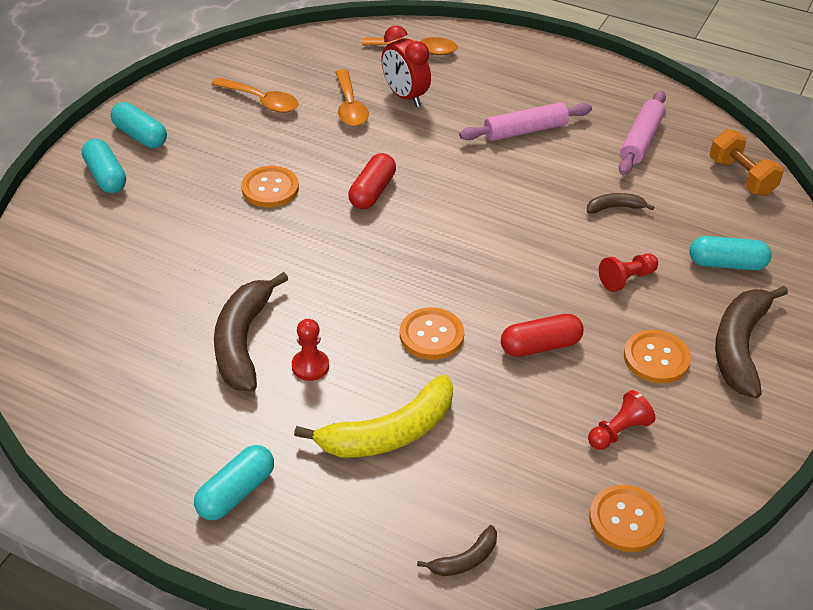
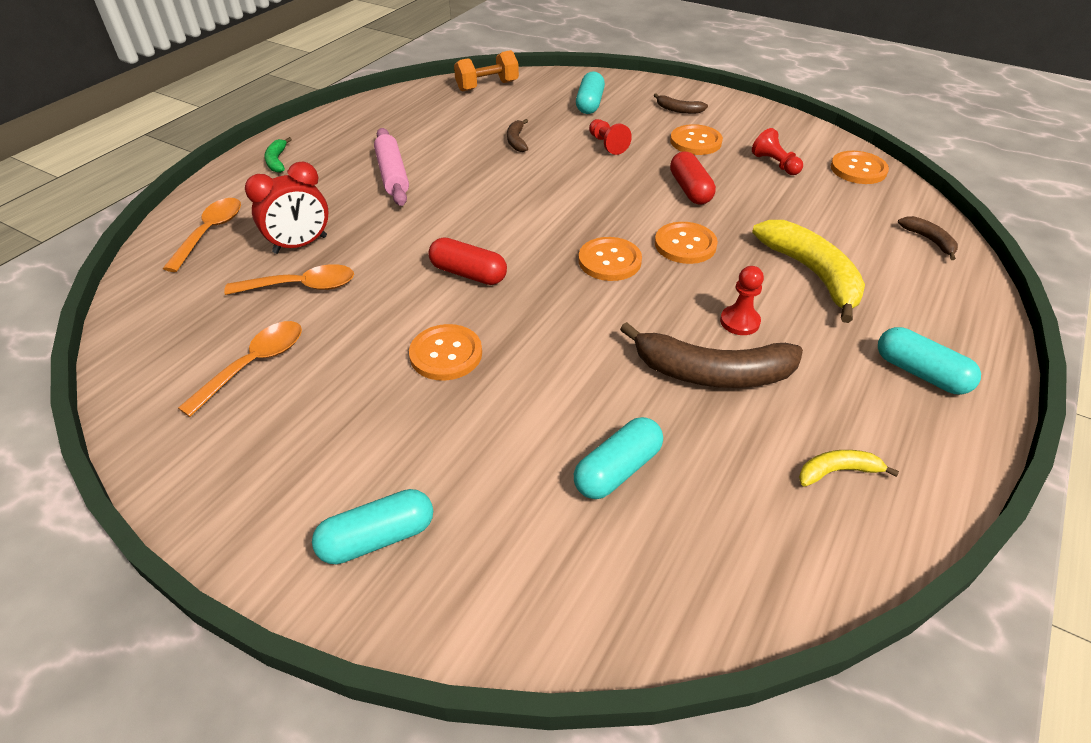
camera: 85 degrees left, 0 degrees up
turquoise capsule [110,102,167,148] -> turquoise capsule moved to [574,417,663,499]
pink rolling pin [619,90,666,175] -> none
brown banana [715,286,788,399] -> brown banana [654,93,708,114], size x0.49
none -> green banana [264,137,292,173]
none -> orange button [578,237,642,281]
none -> yellow banana [799,450,899,487]

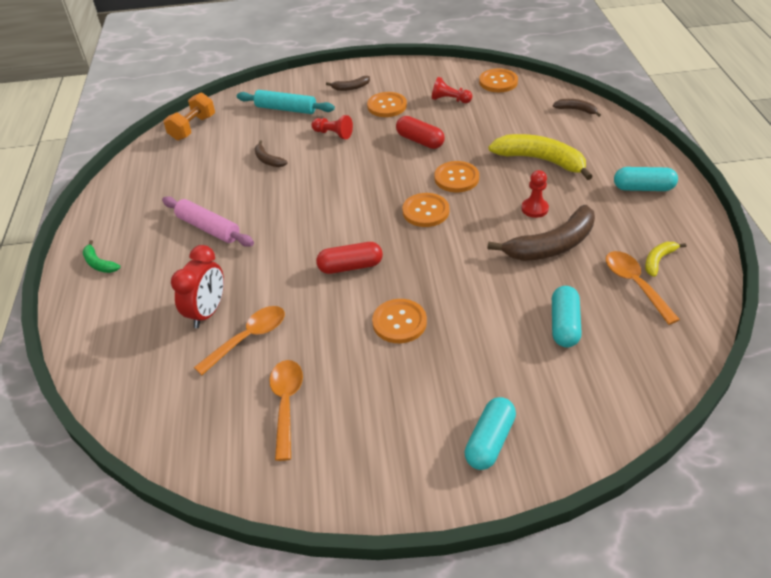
camera: 35 degrees left, 0 degrees up
orange spoon [163,198,241,272] -> orange spoon moved to [606,251,680,325]
turquoise capsule [576,71,605,114] -> turquoise rolling pin [237,90,335,114]

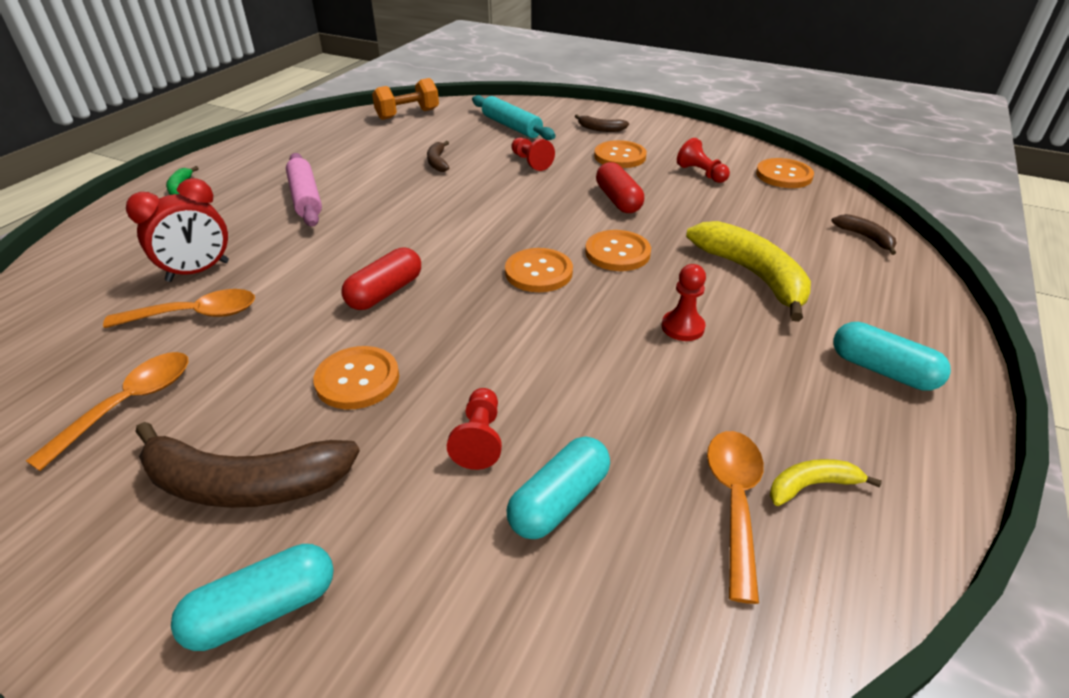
camera: 30 degrees right, 5 degrees down
red capsule [316,242,383,274] -> red capsule turned 75 degrees counterclockwise [341,248,421,310]
brown banana [487,205,595,261] -> brown banana moved to [135,422,360,508]
none -> red pawn [447,388,502,470]

